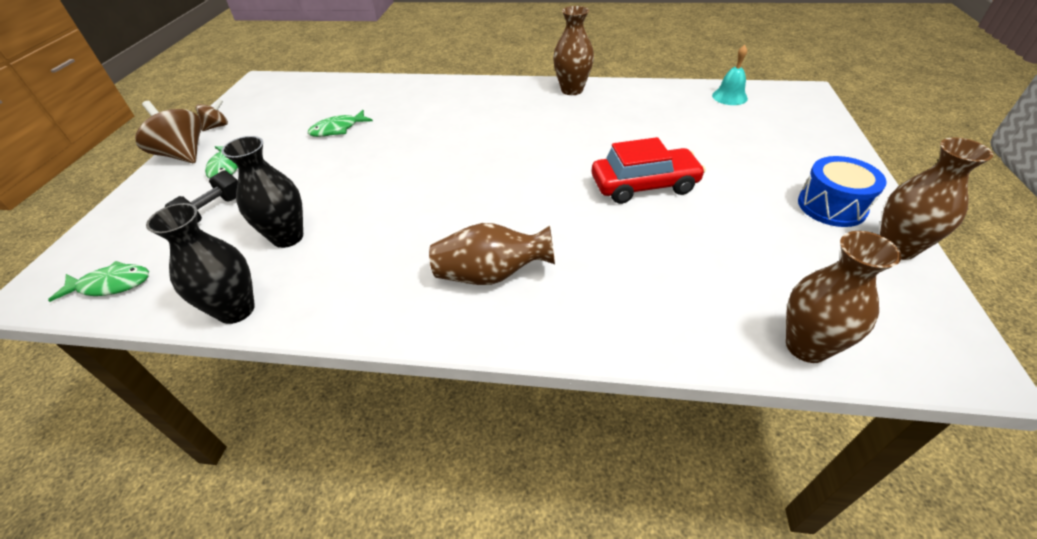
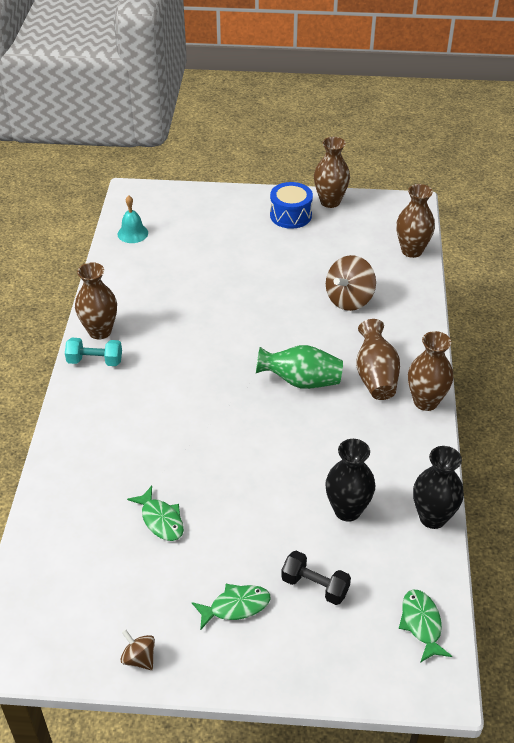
camera: 95 degrees left, 0 degrees up
brown spinning top [135,101,202,163] -> brown spinning top moved to [326,255,376,311]
red car [592,137,706,204] -> none
none -> turquoise dumbbell [65,338,122,366]
none -> green vase [256,345,343,389]
none -> brown vase [408,331,453,411]

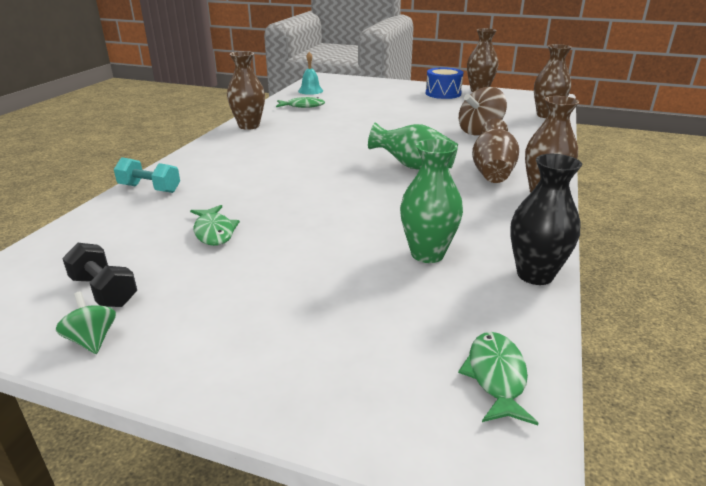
camera: 15 degrees right, 15 degrees down
turquoise dumbbell [65,338,122,366] -> turquoise dumbbell moved to [114,157,180,193]
brown spinning top [121,630,155,670] -> green spinning top [56,292,116,354]
green fish [192,584,271,630] -> green fish moved to [276,97,325,108]
black dumbbell [281,551,351,605] -> black dumbbell moved to [62,243,137,307]
black vase [325,439,375,522] -> green vase [400,139,463,263]

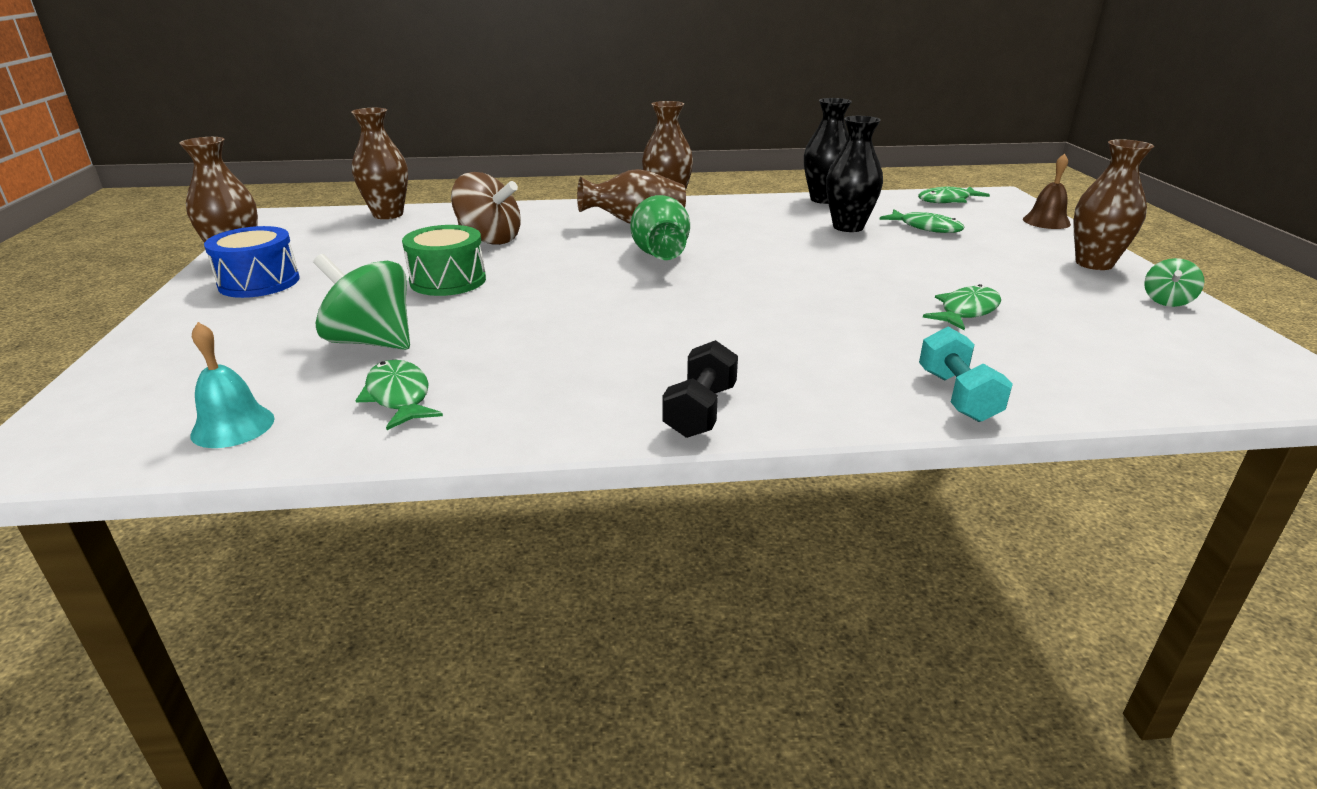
camera: 115 degrees left, 0 degrees up
black dumbbell [62,243,137,307] -> black dumbbell moved to [662,340,738,438]
brown vase [227,51,265,130] -> brown vase moved to [1073,139,1154,270]
green vase [400,139,463,263] -> black vase [826,116,883,232]
none -> green spinning top [313,254,410,350]
none -> green drum [402,225,486,296]
none -> green fish [879,210,964,233]
none -> brown bell [1023,154,1071,229]

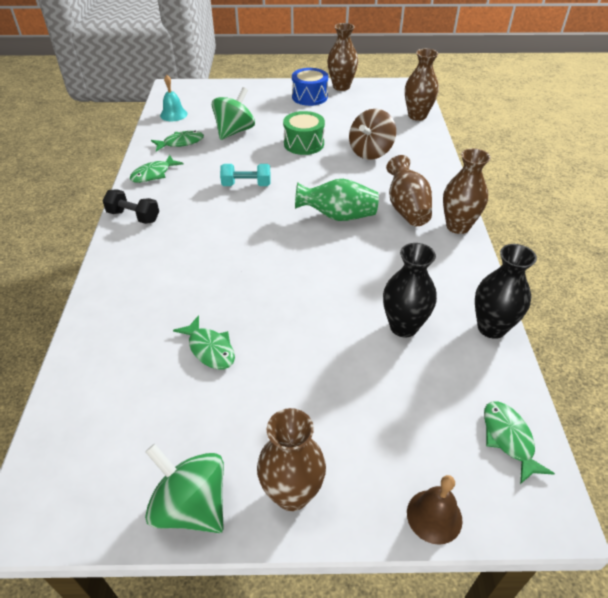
camera: 95 degrees right, 15 degrees up
green fish [879,210,964,233] -> green fish moved to [129,155,184,183]
turquoise dumbbell [919,327,1013,422] -> turquoise dumbbell moved to [220,164,271,186]
green spinning top [1144,258,1204,307] -> green spinning top [145,444,224,533], size x1.87

